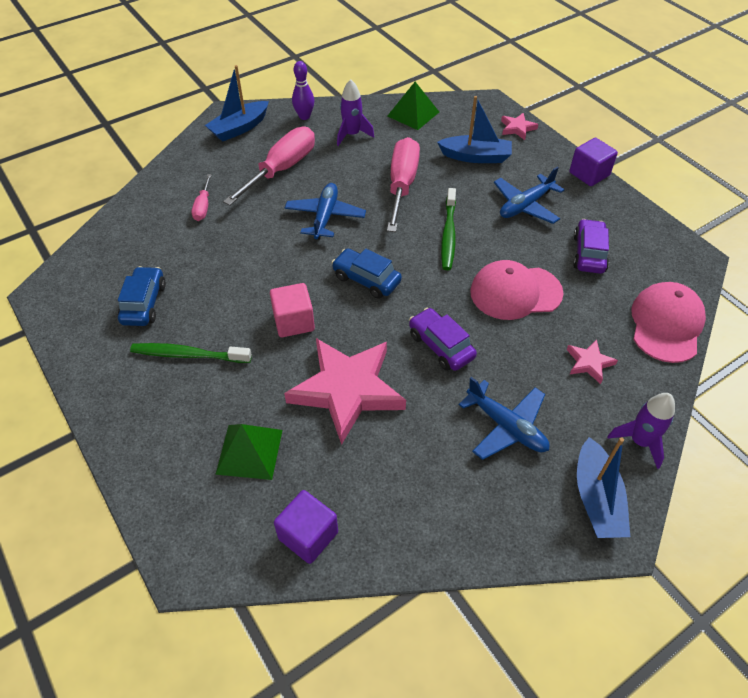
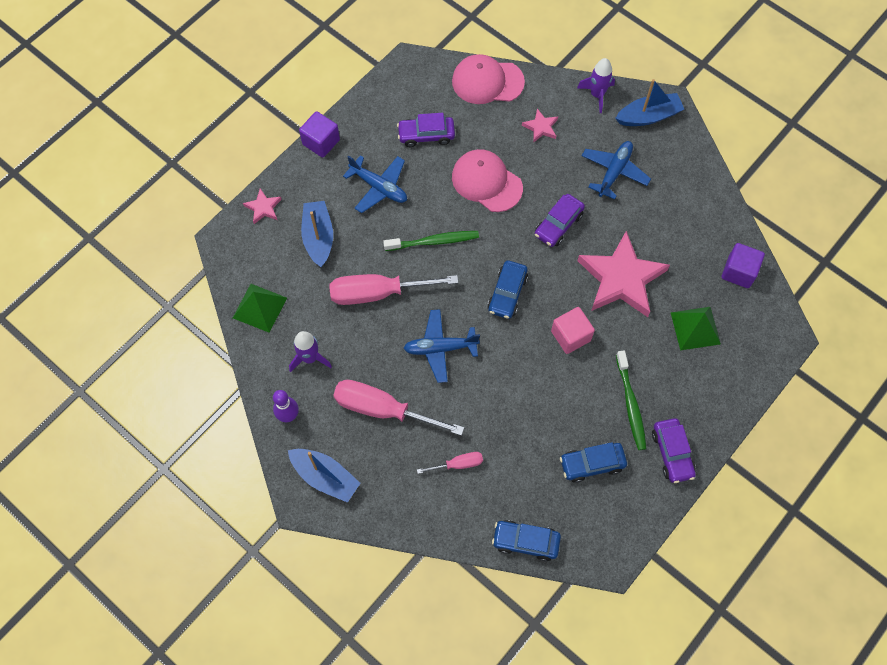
camera: 105 degrees left, 15 degrees up
pink cap [470,260,563,320] -> pink cap turned 150 degrees clockwise [452,149,523,212]
none -> blue car [492,520,561,561]
none -> purple car [652,418,696,483]

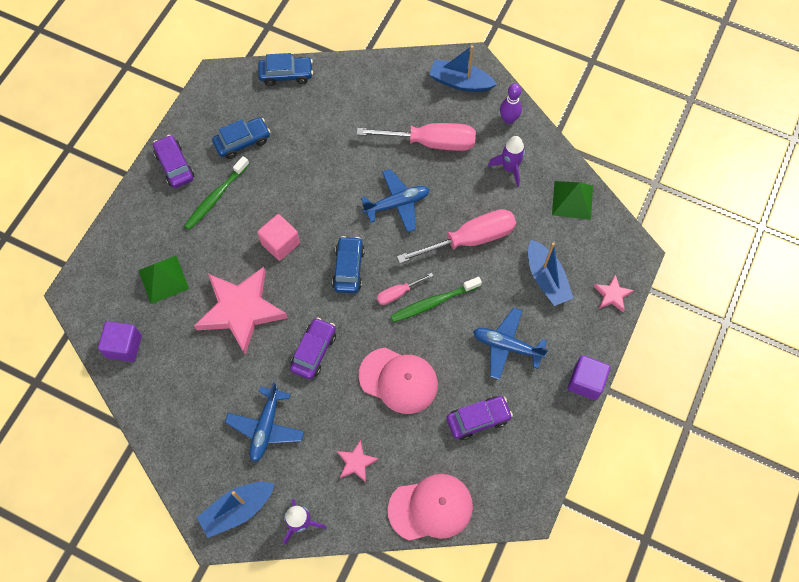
camera: 165 degrees right, 0 degrees up
pink screwdriver [417,452,483,474] -> pink screwdriver moved to [377,273,434,305]
green toothbrush [616,350,646,450] -> green toothbrush turned 120 degrees counterclockwise [184,156,249,230]

